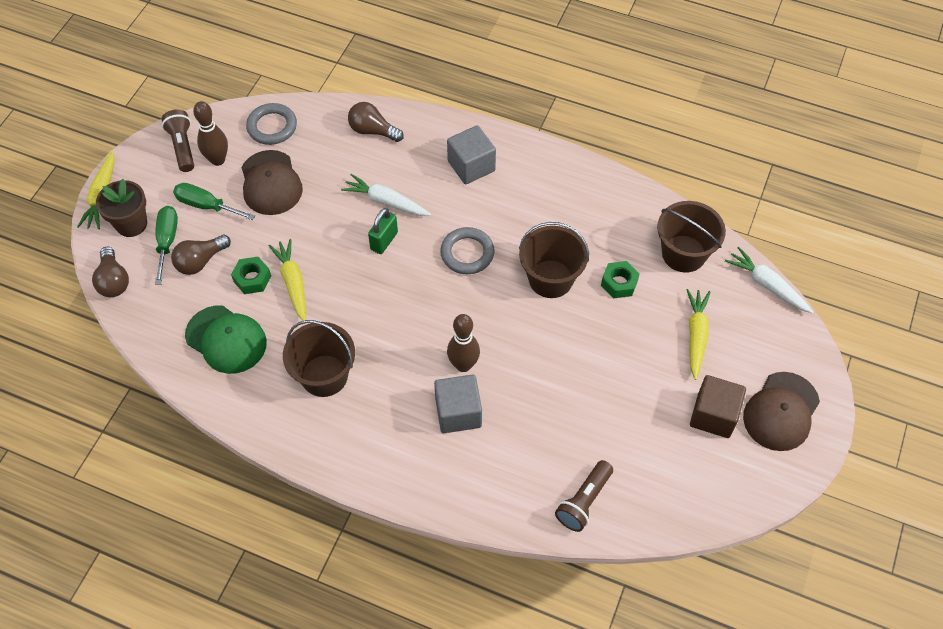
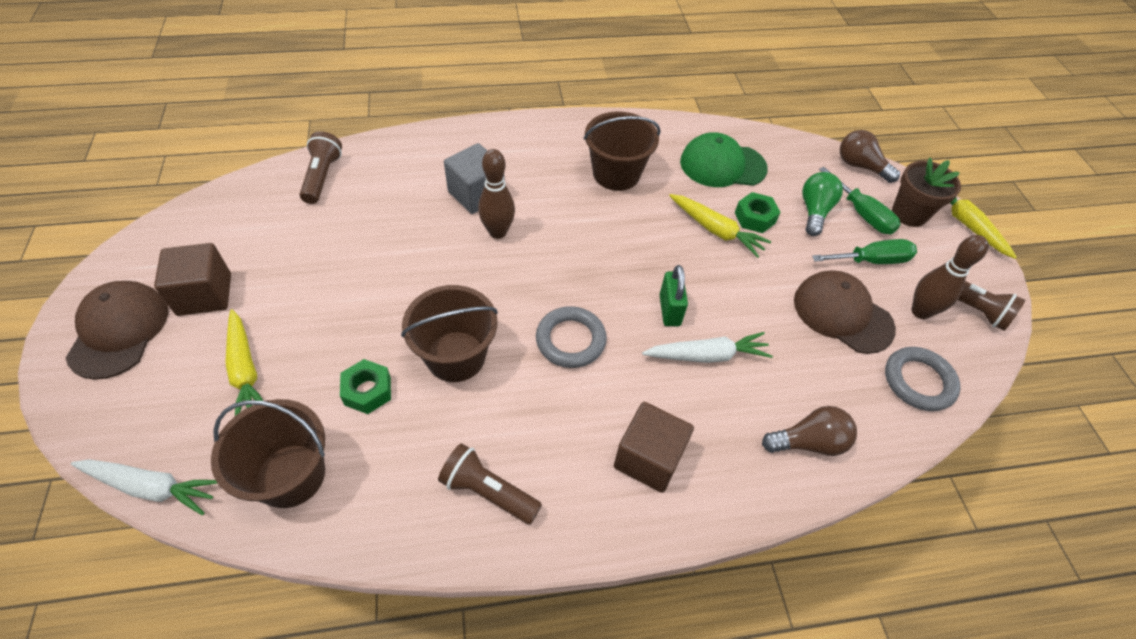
camera: 145 degrees right, 5 degrees down
brown light bulb [171,235,231,275] -> green light bulb [802,172,843,236]
grey cube [447,125,496,184] -> brown cube [614,402,694,493]
none -> brown flashlight [438,443,542,524]

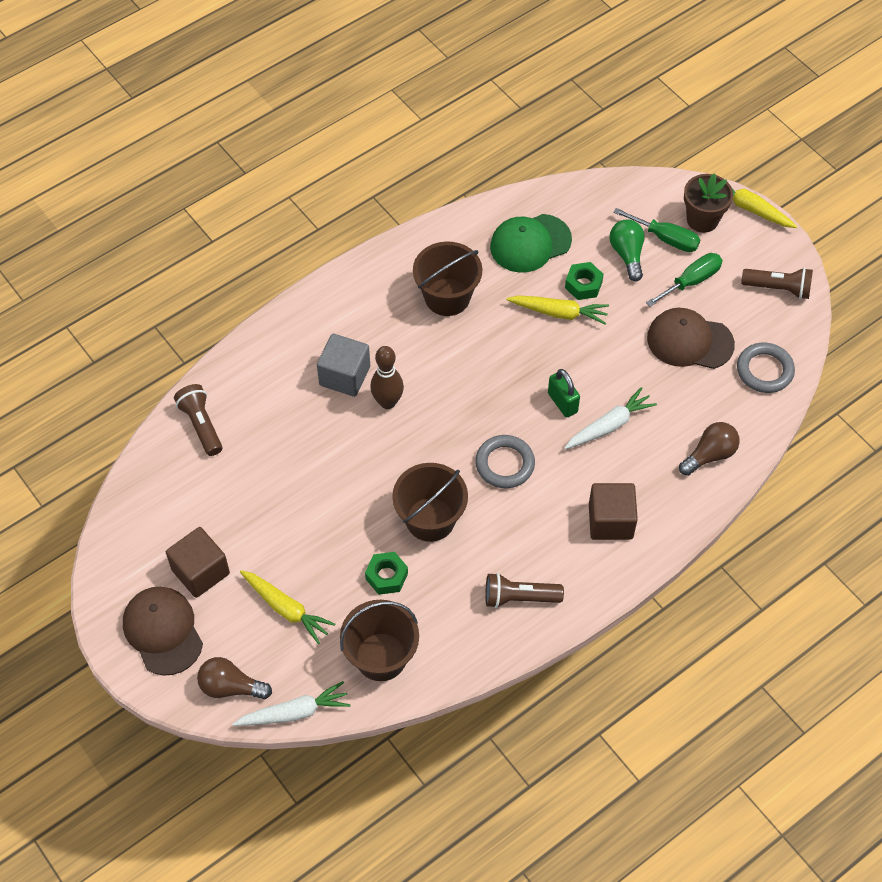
camera: 25 degrees left, 5 degrees up
brown light bulb [840,130,900,183] -> brown light bulb moved to [197,657,272,699]
brown bowling pin [912,235,988,319] -> none

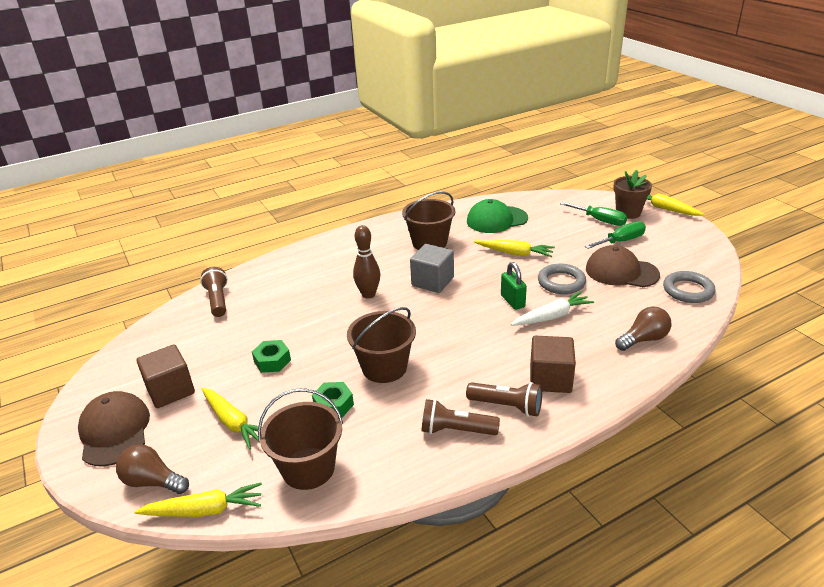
camera: 10 degrees right, 25 degrees down
white carrot [232,681,351,726] -> yellow carrot [134,482,262,517]
grey cube [317,334,370,397] -> grey cube moved to [410,244,454,293]
grey ring [475,435,535,488] -> grey ring moved to [538,263,586,294]
green nut [565,262,604,300] -> green nut moved to [252,340,291,373]
green light bulb [609,219,645,281] -> none
brown flashlight [741,268,813,299] -> brown flashlight moved to [466,382,542,417]

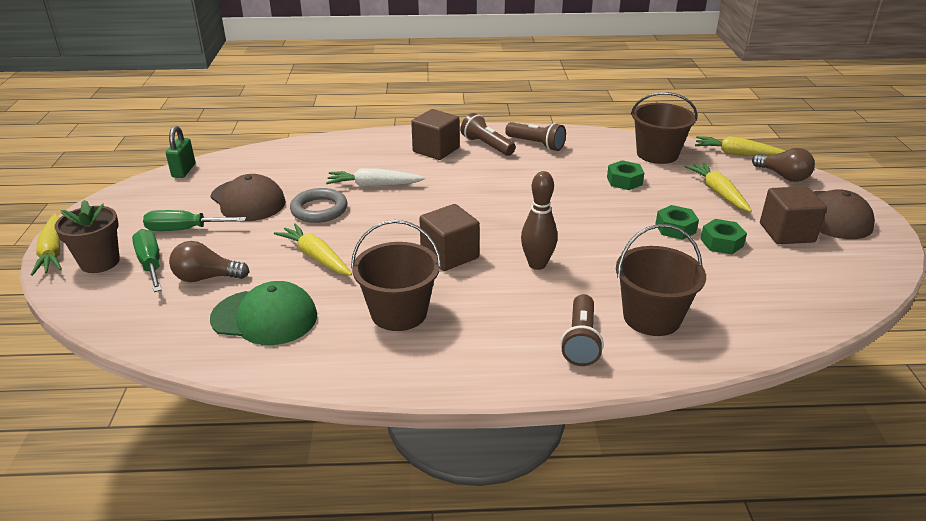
camera: 155 degrees left, 0 degrees up
brown flashlight [200,267,228,317] -> brown flashlight moved to [561,294,604,366]
brown bucket [347,307,416,383] -> brown bucket moved to [616,224,706,336]
grey cube [410,244,454,293] -> brown cube [419,204,480,271]
green padlock [501,262,527,310] -> green padlock moved to [166,126,195,178]
brown light bulb [615,306,672,351] -> brown light bulb moved to [169,241,249,282]
grey ring [663,271,715,303] -> none
none -> green nut [700,219,747,254]

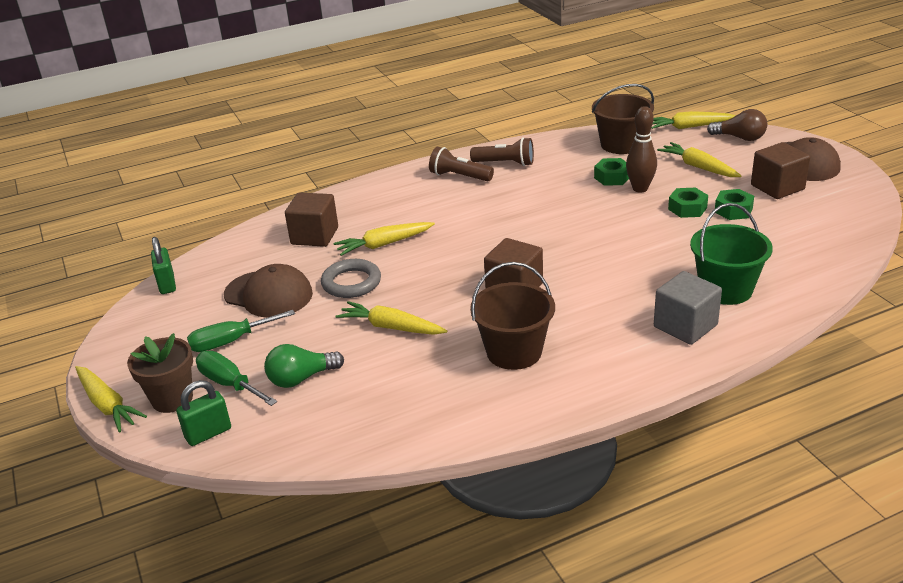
camera: 20 degrees left, 0 degrees up
brown light bulb [169,241,249,282] -> green light bulb [264,344,344,388]
green cap [210,281,317,345] -> none
white carrot [326,168,425,187] -> yellow carrot [334,222,435,256]
brown cube [411,109,460,160] -> brown cube moved to [285,192,338,247]
brown bowling pin [521,171,558,270] -> brown bowling pin moved to [626,106,657,192]
brown flashlight [561,294,604,366] -> grey cube [654,271,722,345]
brown bucket [616,224,706,336] -> green bucket [690,203,773,305]
none -> green padlock [176,380,231,446]

